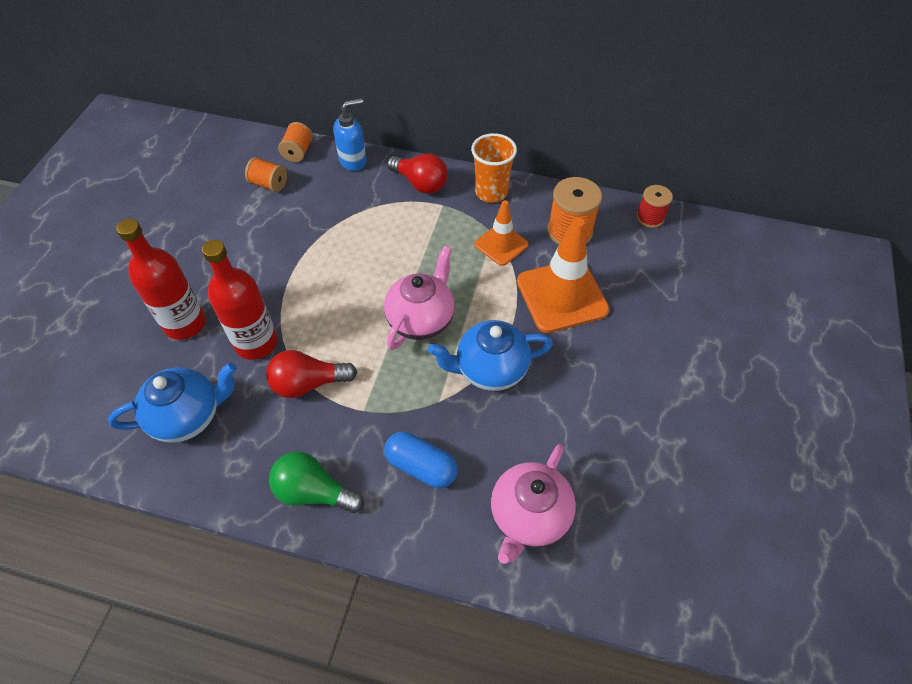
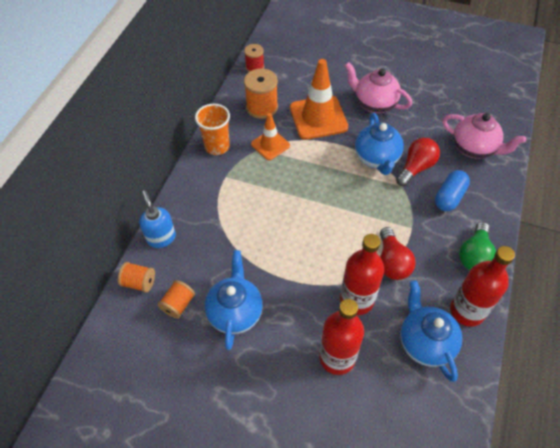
camera: 85 degrees left, 0 degrees up
pink teapot [384,246,455,350] -> pink teapot moved to [345,62,412,113]
red light bulb [387,154,448,194] -> red light bulb moved to [396,138,440,186]
none -> blue teapot [205,250,263,350]
none -> red bottle [450,246,515,327]

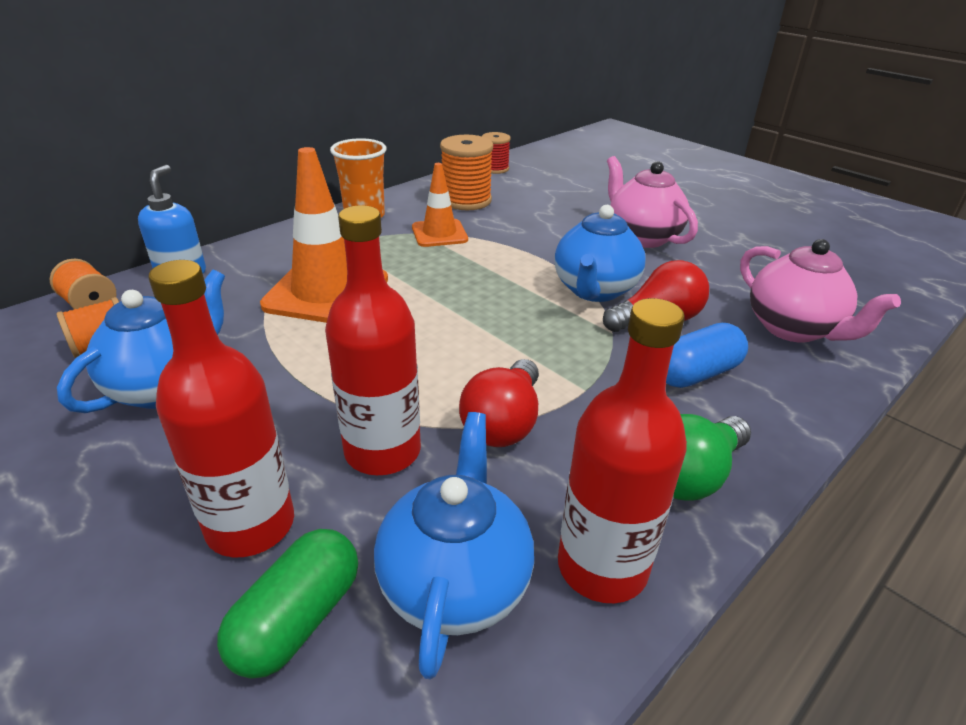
camera: 25 degrees right, 20 degrees down
orange traffic cone [290,59,348,140] -> orange traffic cone moved to [260,147,388,323]
none -> green capsule [217,529,358,679]

